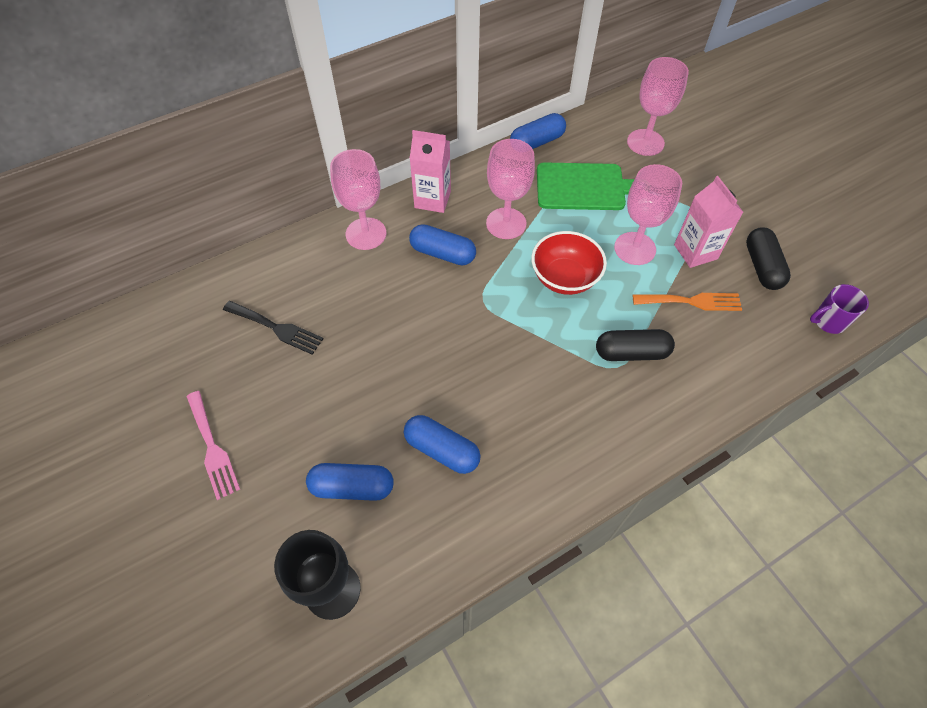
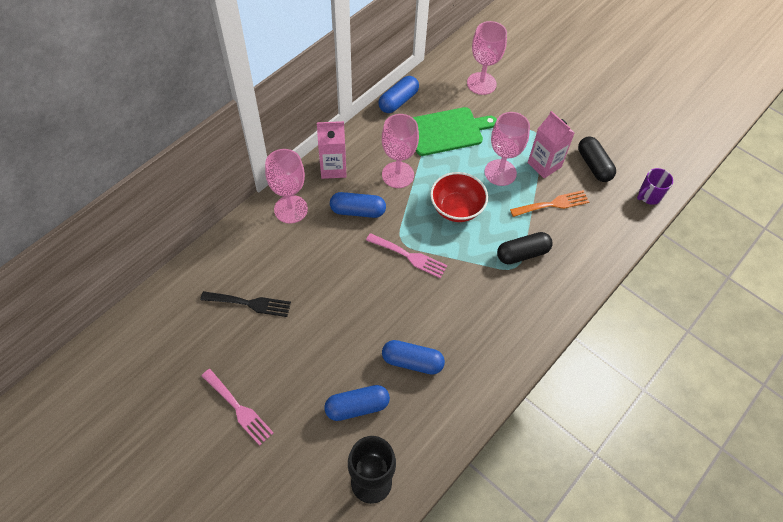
camera: 20 degrees left, 0 degrees up
none -> pink fork [366,233,447,278]

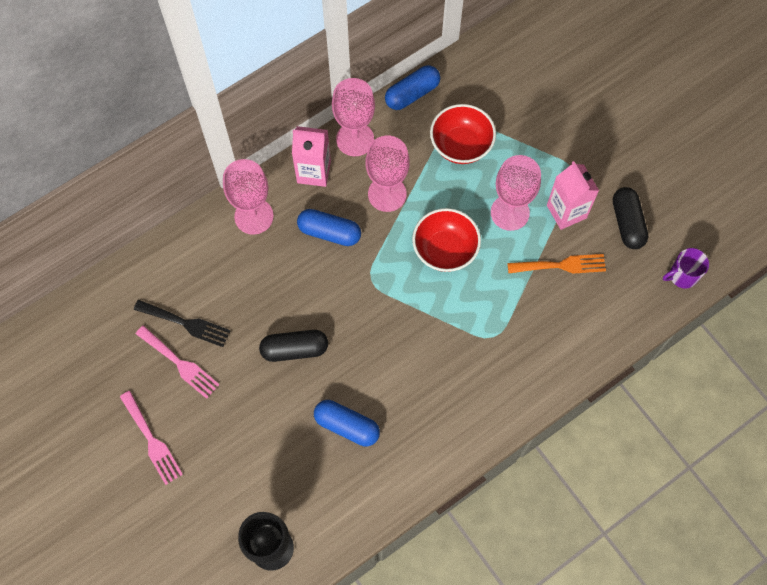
camera: 15 degrees right, 10 degrees up
blue capsule [324,385,390,421] -> none
pink fork [366,233,447,278] -> pink fork moved to [136,325,220,399]
green cutting board [412,107,497,156] -> red bowl [430,104,496,164]
pink goblet [467,21,507,95] -> pink goblet moved to [332,78,375,156]
black capsule [497,232,553,264] -> black capsule moved to [259,330,328,362]

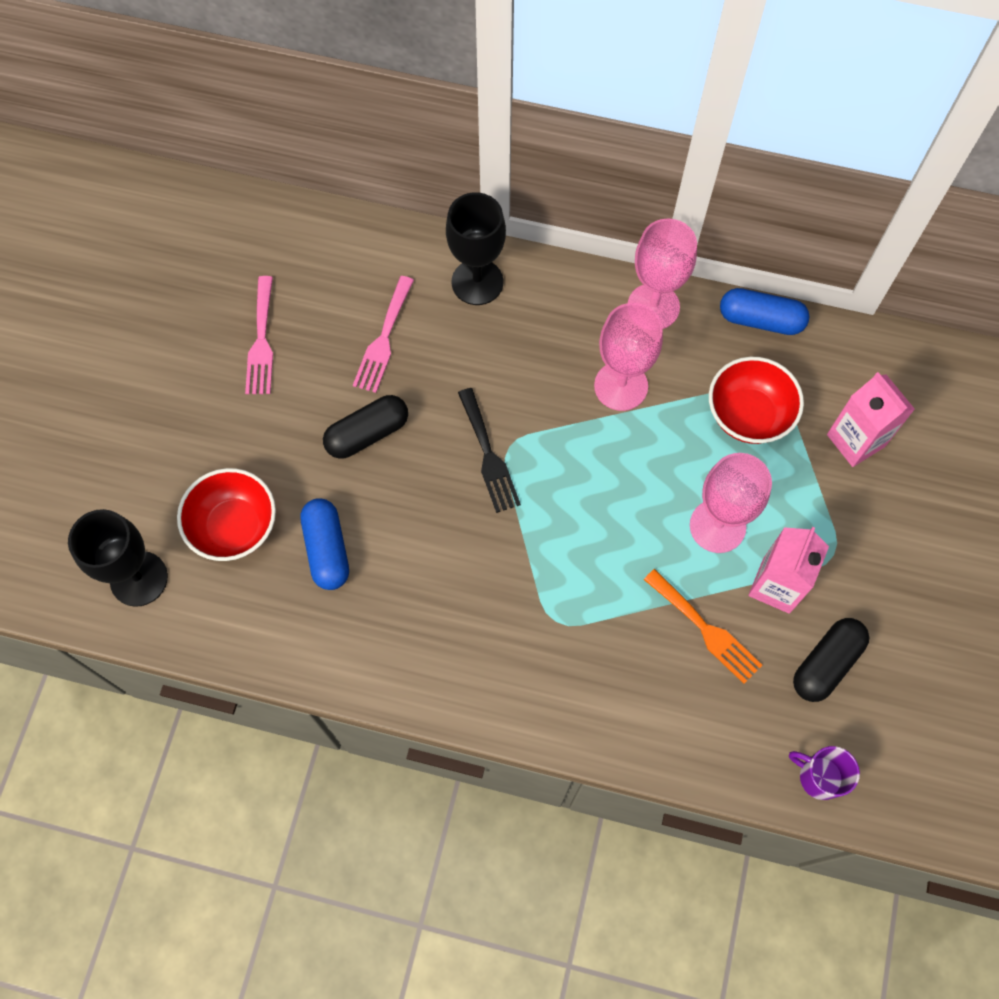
camera: 50 degrees right, 0 degrees up
pink fork [120,391,183,485] -> pink fork moved to [353,276,414,393]
black fork [134,300,231,347] -> black fork moved to [458,388,521,513]
pink goblet [223,159,274,235] -> black goblet [446,192,506,305]
black capsule [259,330,328,362] -> black capsule turned 75 degrees counterclockwise [323,395,408,459]
pink carton [292,126,331,187] -> pink carton moved to [827,372,915,467]
blue capsule [297,209,361,246] -> none
red bowl [412,208,481,272] -> red bowl moved to [177,468,276,561]

